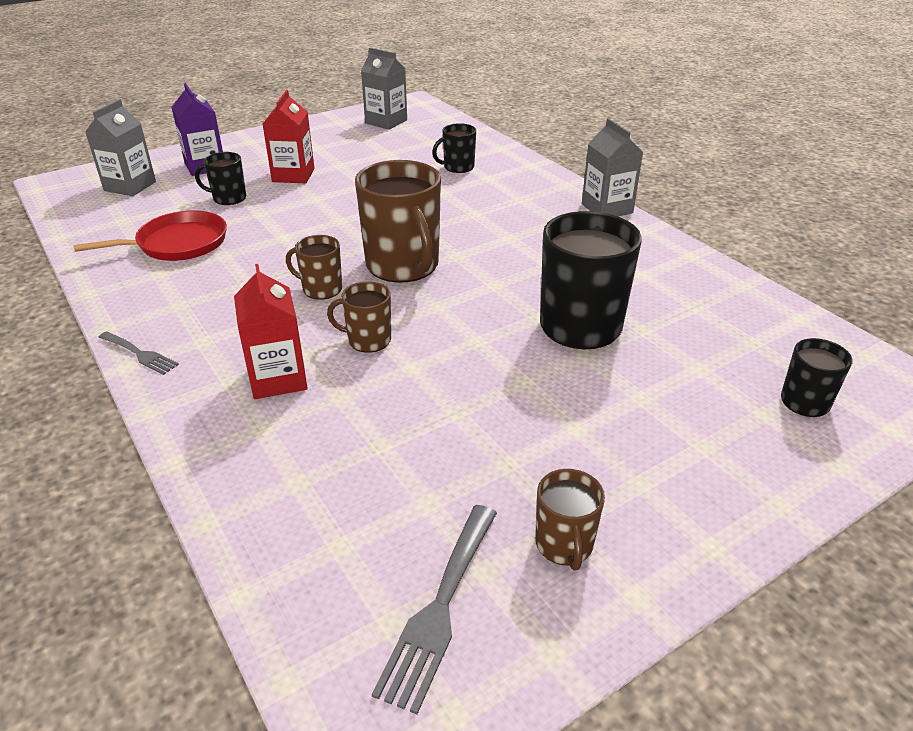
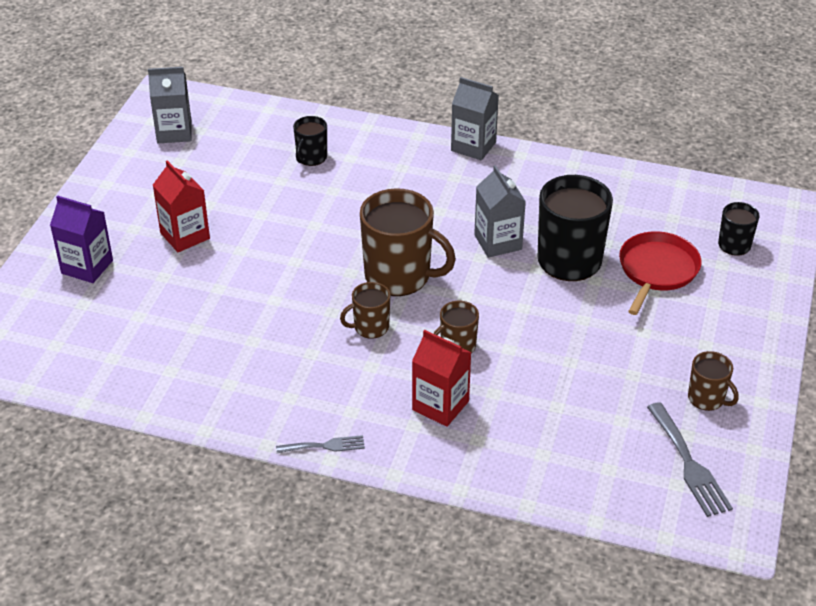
camera: 40 degrees left, 5 degrees up
red pan [73,210,227,261] -> red pan moved to [619,231,702,315]
grey carton [85,99,156,196] -> grey carton moved to [474,165,526,258]
black mug [195,152,246,205] -> none

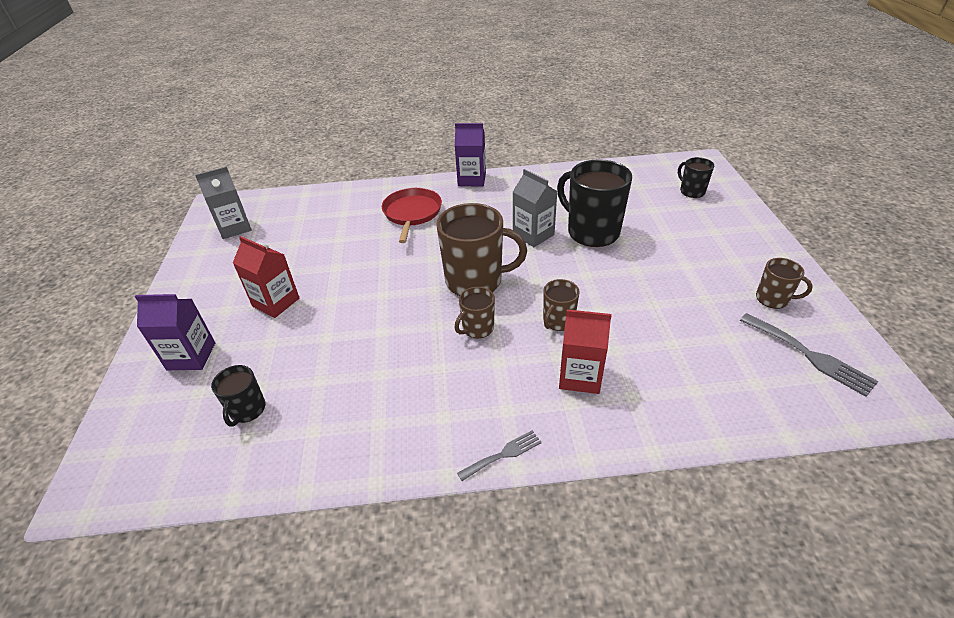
camera: 20 degrees left, 0 degrees up
black mug [293,116,327,166] -> black mug moved to [211,365,266,426]
grey carton [451,77,499,160] -> purple carton [455,123,486,186]
red pan [619,231,702,315] -> red pan moved to [382,188,442,243]

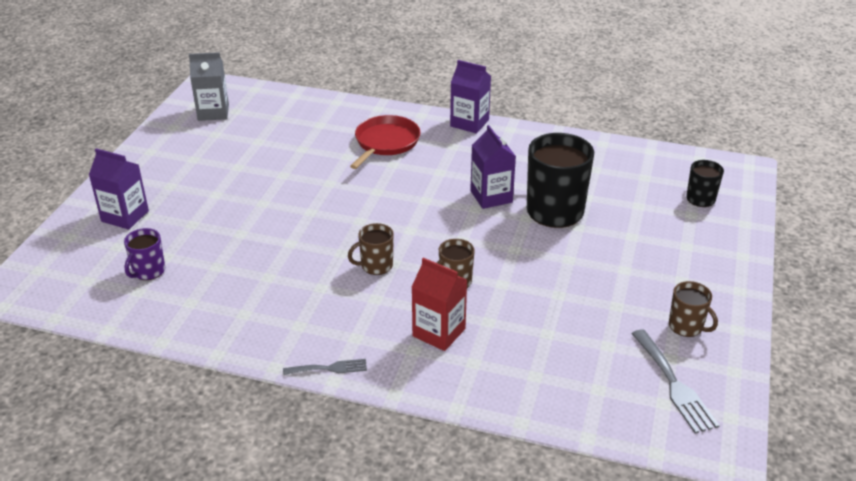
camera: 20 degrees right, 5 degrees down
black mug [211,365,266,426] -> purple mug [124,228,165,280]
red carton [233,236,299,318] -> none
brown mug [436,203,527,296] -> none
grey carton [513,169,558,247] -> purple carton [470,125,516,209]

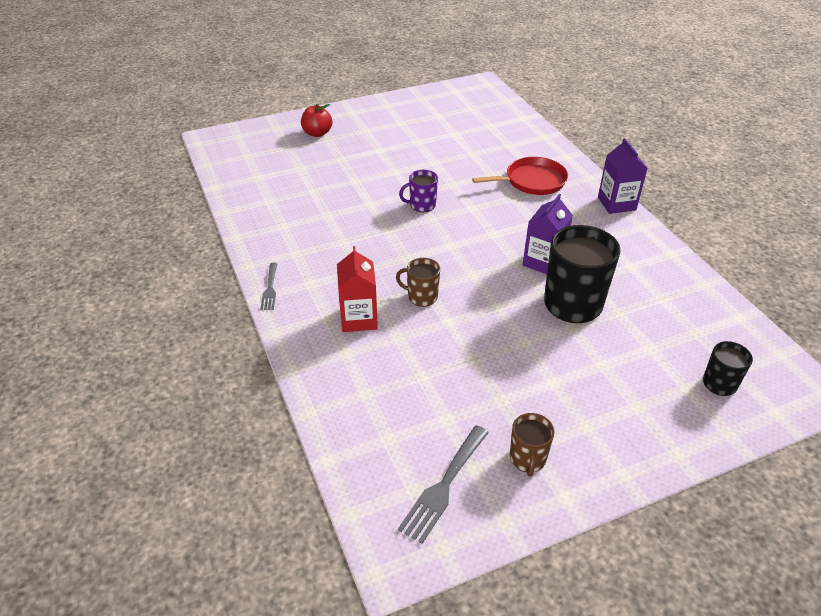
camera: 50 degrees right, 5 degrees up
purple carton [89,148,149,230] -> red apple [301,104,332,137]
purple mug [124,228,165,280] -> purple mug moved to [399,170,438,212]
grey carton [189,52,229,121] -> none
grey fork [283,359,367,375] -> grey fork turned 45 degrees clockwise [260,263,278,310]
brown mug [348,223,394,275] -> none

